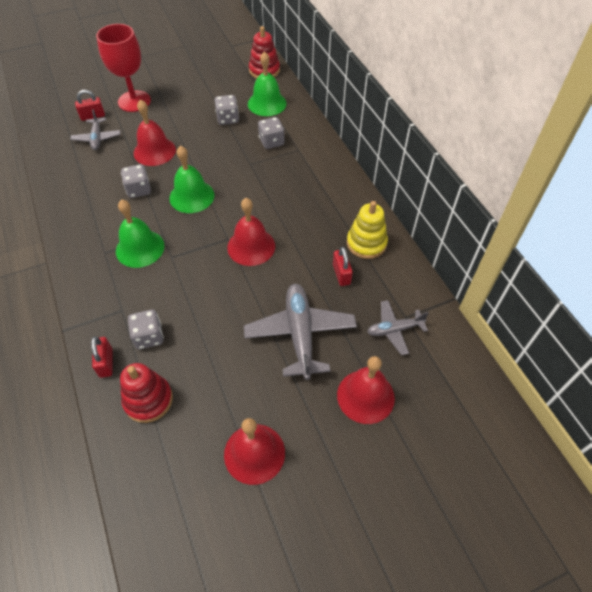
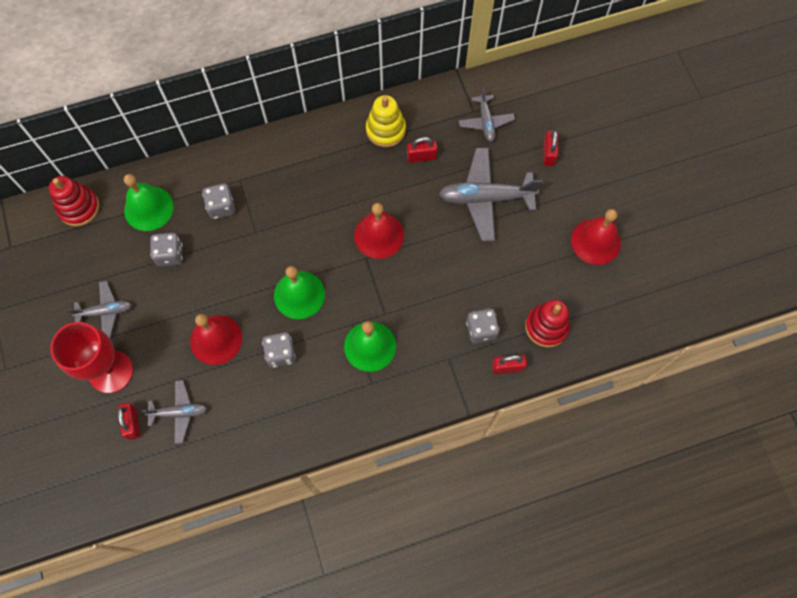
camera: 85 degrees left, 15 degrees up
red bell [337,356,395,424] -> red padlock [543,130,558,166]
none -> grey plane [67,281,132,338]

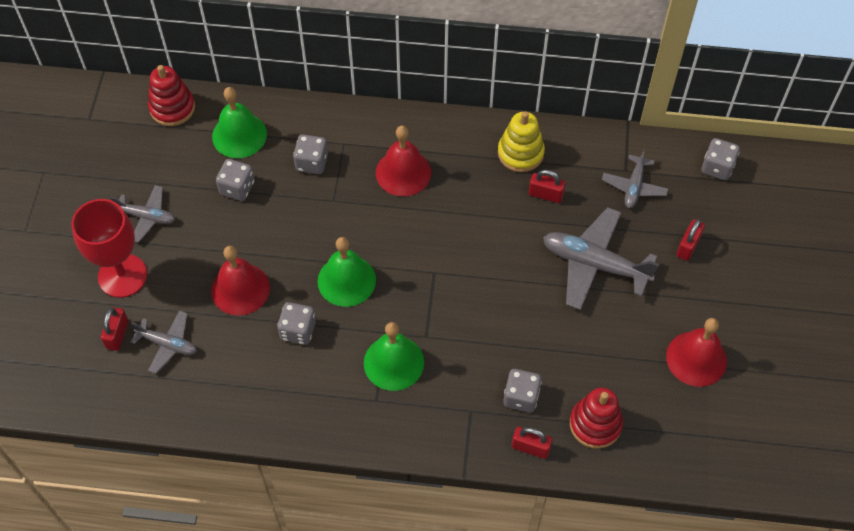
camera: 25 degrees right, 10 degrees down
red bell [354,203,404,259] -> red bell moved to [376,125,431,196]
none -> grey dice [702,138,740,180]

